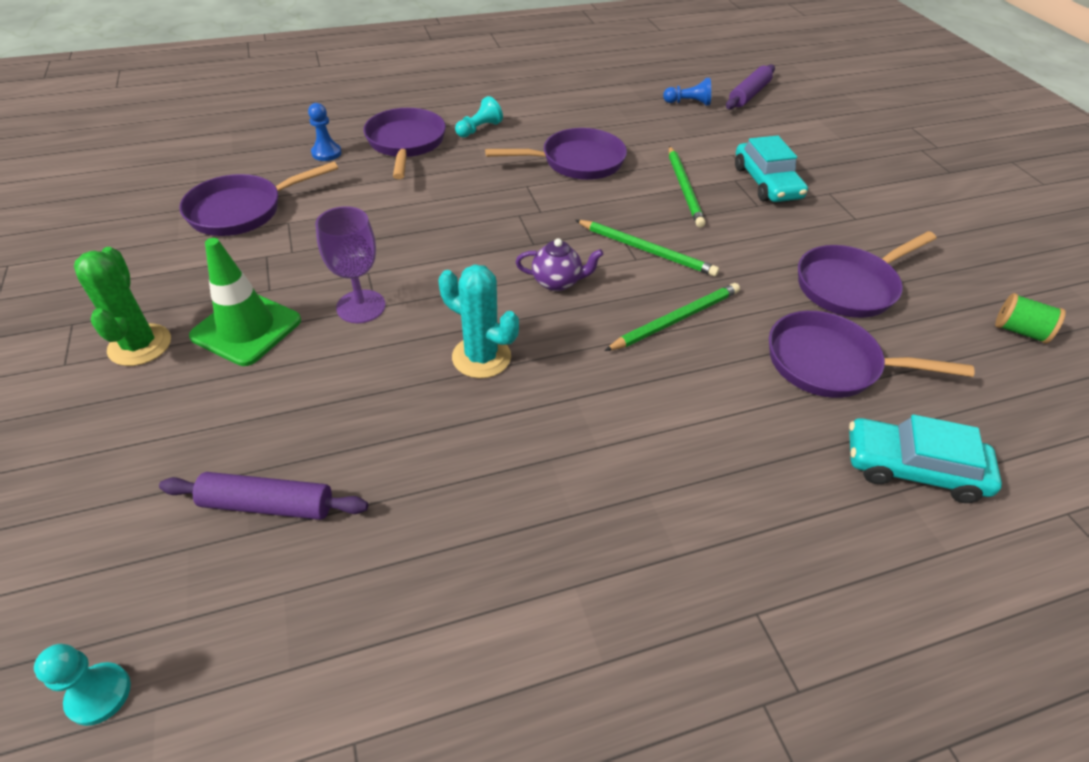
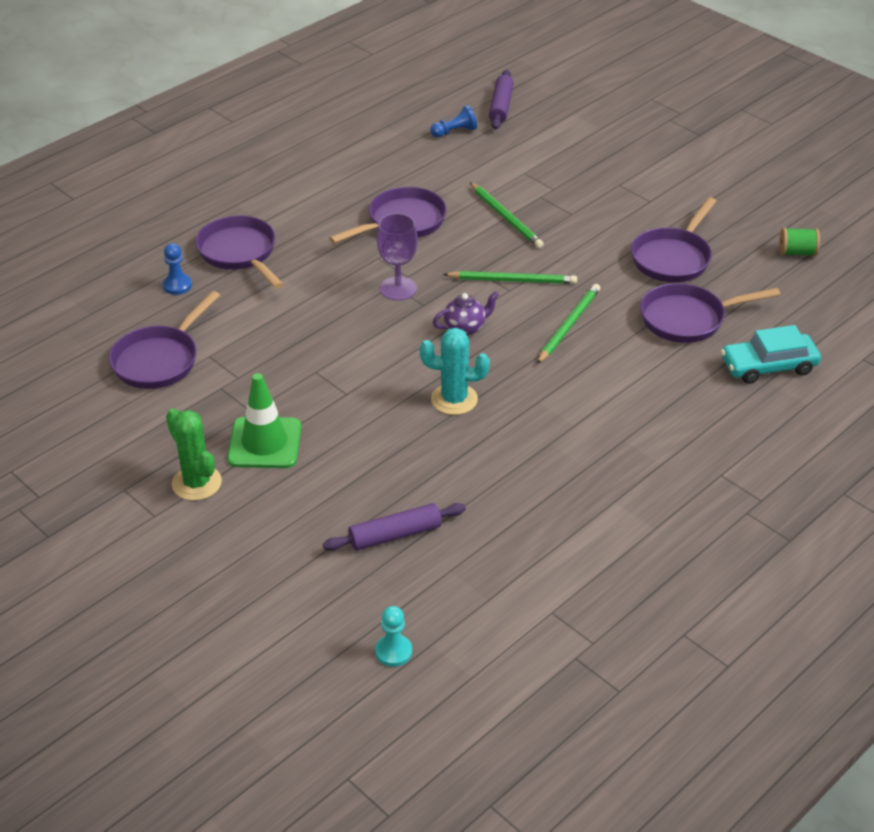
camera: 25 degrees left, 5 degrees down
purple goblet [315,206,385,323] -> purple goblet moved to [377,213,418,301]
turquoise pawn [455,96,503,138] -> none
turquoise car [735,136,808,202] -> none

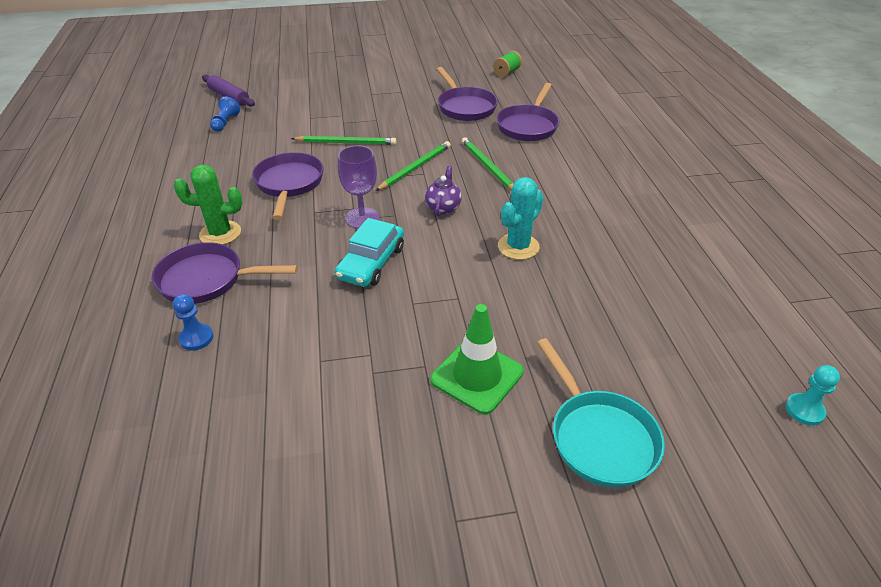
camera: 55 degrees left, 0 degrees up
purple pan [109,291,220,389] -> none
green cactus [166,408,222,501] -> green cactus moved to [174,165,242,245]
purple rolling pin [323,503,466,551] -> none
turquoise car [721,325,821,384] -> turquoise car moved to [335,218,404,287]
none -> turquoise pan [537,338,665,487]

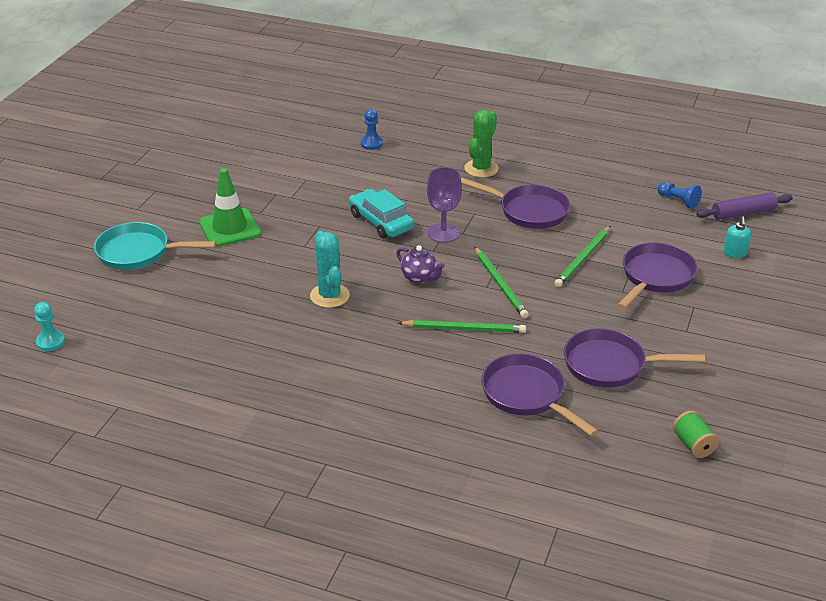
camera: 120 degrees right, 5 degrees down
purple pan [152,242,298,304] -> purple pan moved to [617,243,698,309]
none -> turquoise soap dispenser [723,217,751,258]

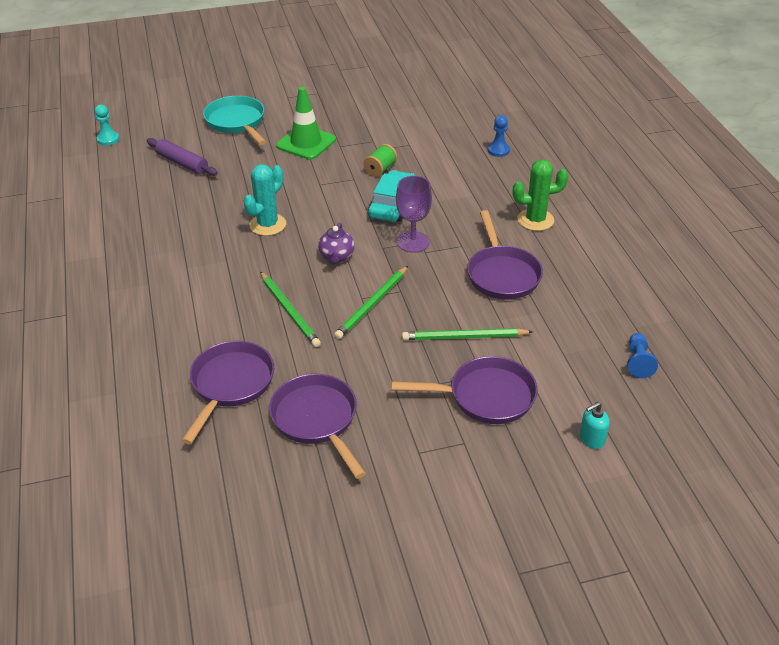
camera: 55 degrees right, 5 degrees up
green spool [672,411,719,458] -> green spool moved to [363,144,397,177]
purple rolling pin [696,193,793,220] -> purple rolling pin moved to [147,138,218,176]

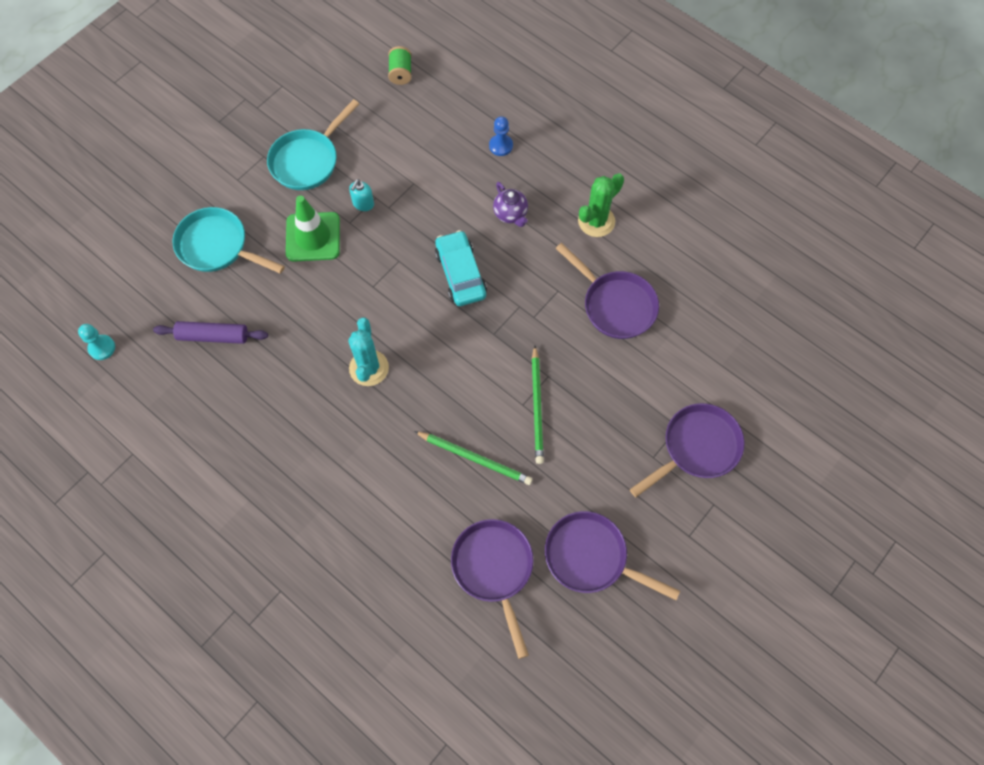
camera: 35 degrees left, 25 degrees up
purple teapot [318,223,354,264] -> purple teapot moved to [493,182,528,227]
green spool [363,144,397,177] -> green spool moved to [388,46,411,85]
purple goblet [396,176,432,253] -> none
green pencil [402,328,533,340] -> none
turquoise soap dispenser [580,402,610,449] -> turquoise soap dispenser moved to [349,179,374,211]
blue pawn [627,333,658,378] -> none
none -> turquoise pan [267,99,359,190]

